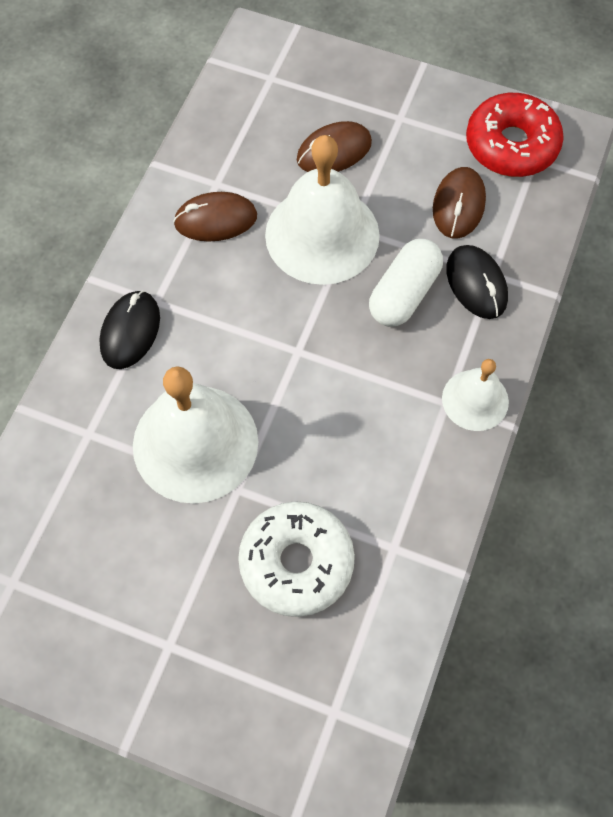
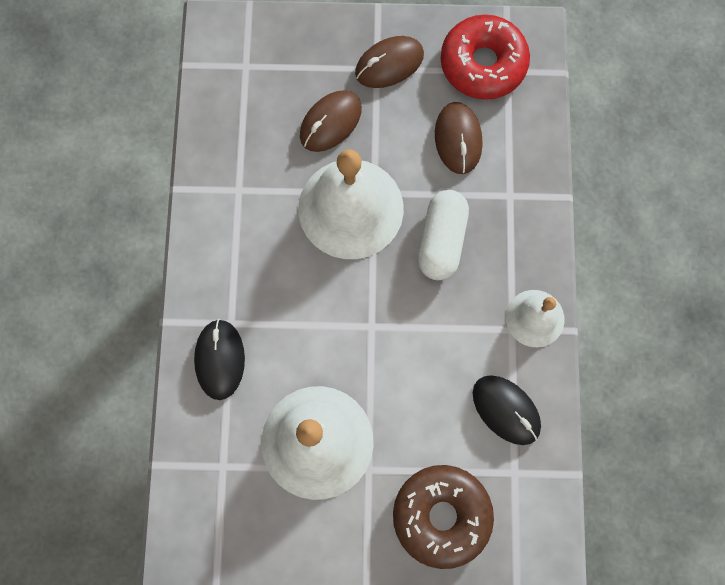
camera: 20 degrees left, 10 degrees up
brown mouse [173,192,257,242] -> brown mouse moved to [355,36,424,88]
white donut [238,501,355,617] -> brown donut [393,465,494,569]
black mouse [446,245,508,319] -> black mouse moved to [473,375,541,445]

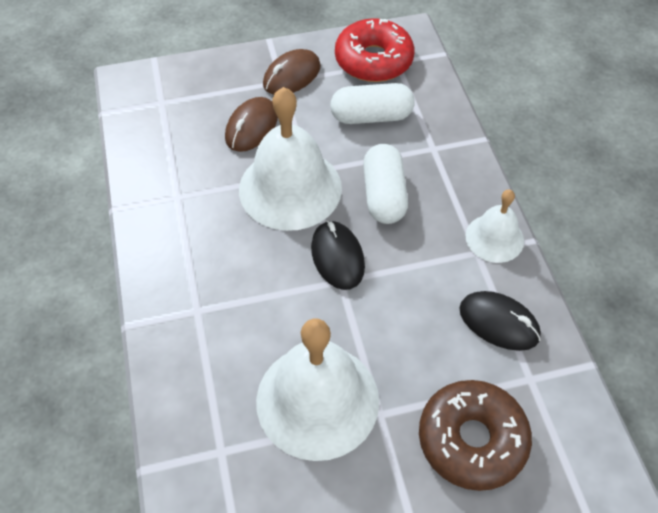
camera: 15 degrees left, 20 degrees down
black mouse [194,319,245,400] -> black mouse moved to [311,221,365,290]
brown mouse [435,102,483,174] -> white capsule [330,83,415,124]

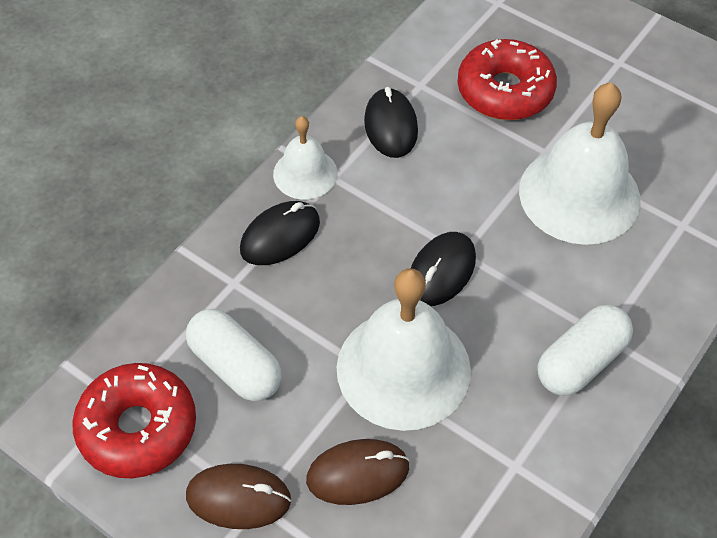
camera: 130 degrees left, 0 degrees up
white capsule [363,144,408,224] -> white capsule moved to [538,305,633,396]
brown donut [419,380,532,491] -> red donut [457,39,557,120]
none -> black mouse [240,201,320,265]

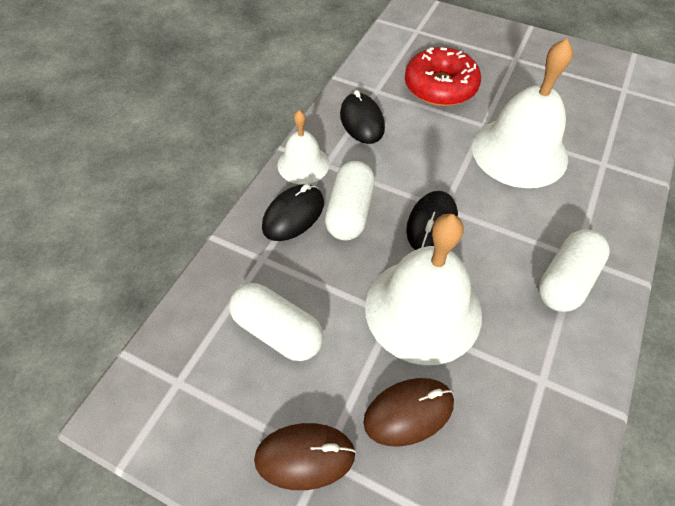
camera: 10 degrees left, 0 degrees up
red donut [72,363,196,478] -> none
none -> white capsule [325,161,375,240]

